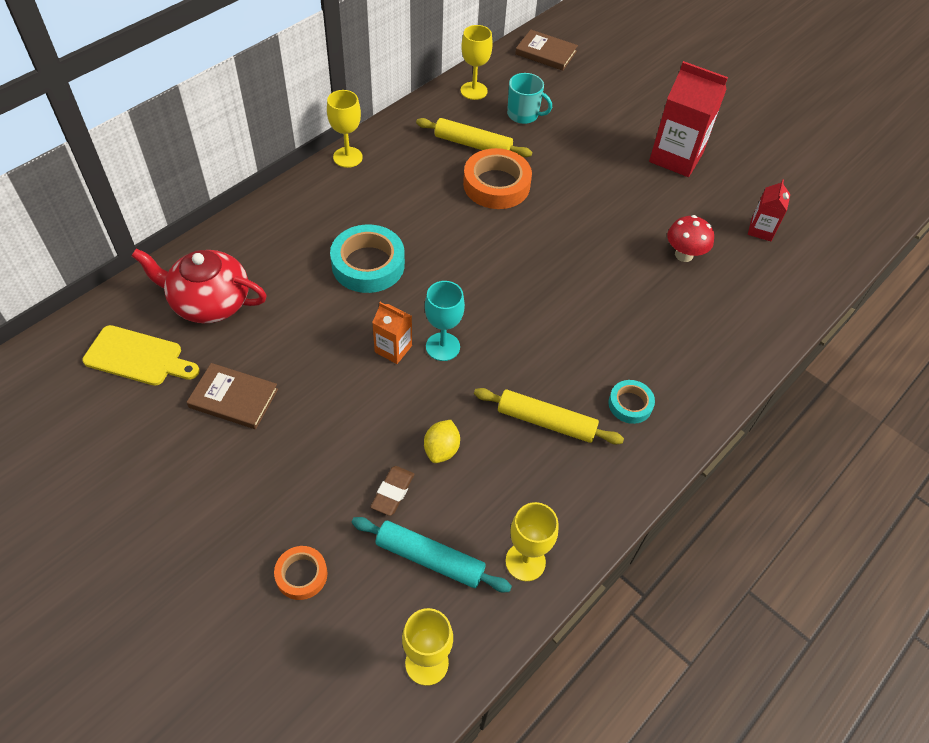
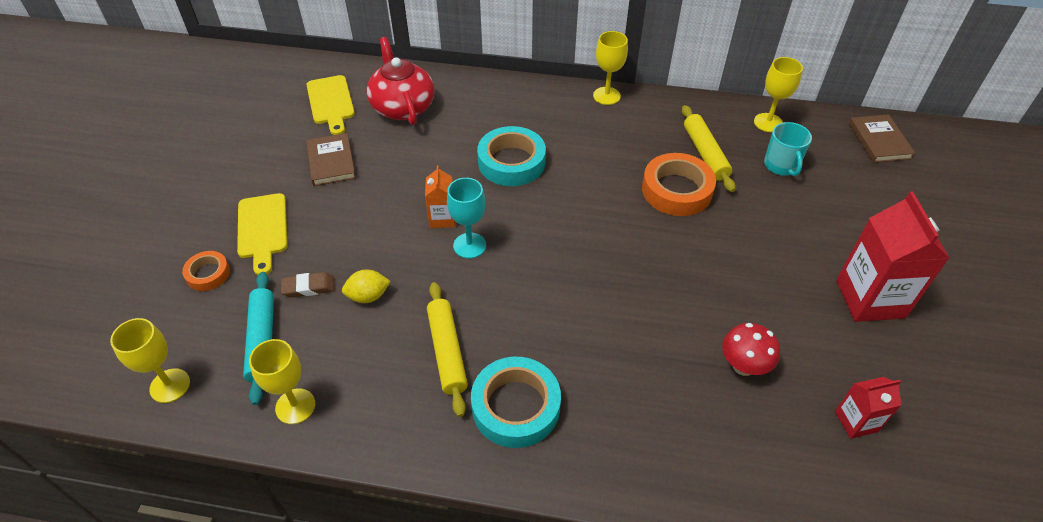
camera: 60 degrees right, 5 degrees down
turquoise tape [608,380,655,424] -> turquoise tape [471,357,561,448], size x1.82
none -> yellow cutting board [237,193,287,275]

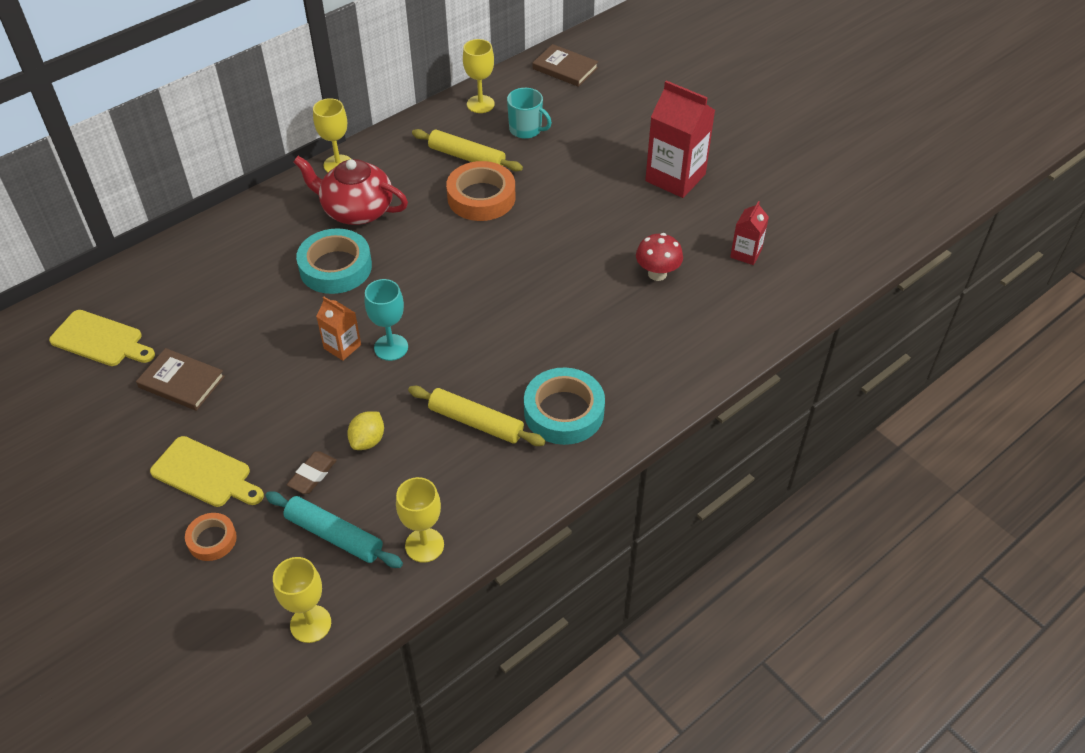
camera: 50 degrees left, 0 degrees up
red teapot [366,37,434,125] -> red teapot moved to [293,156,408,225]

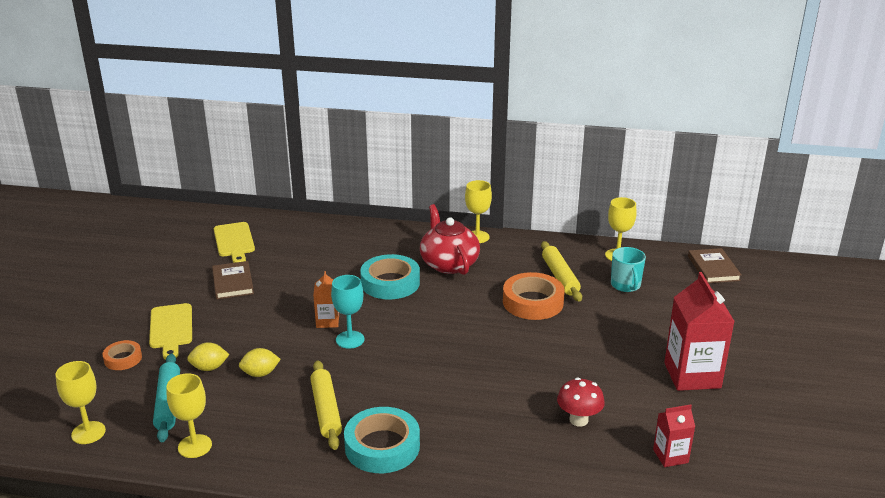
camera: 50 degrees right, 20 degrees down
brown eraser [287,451,337,494] -> yellow lemon [187,342,229,371]

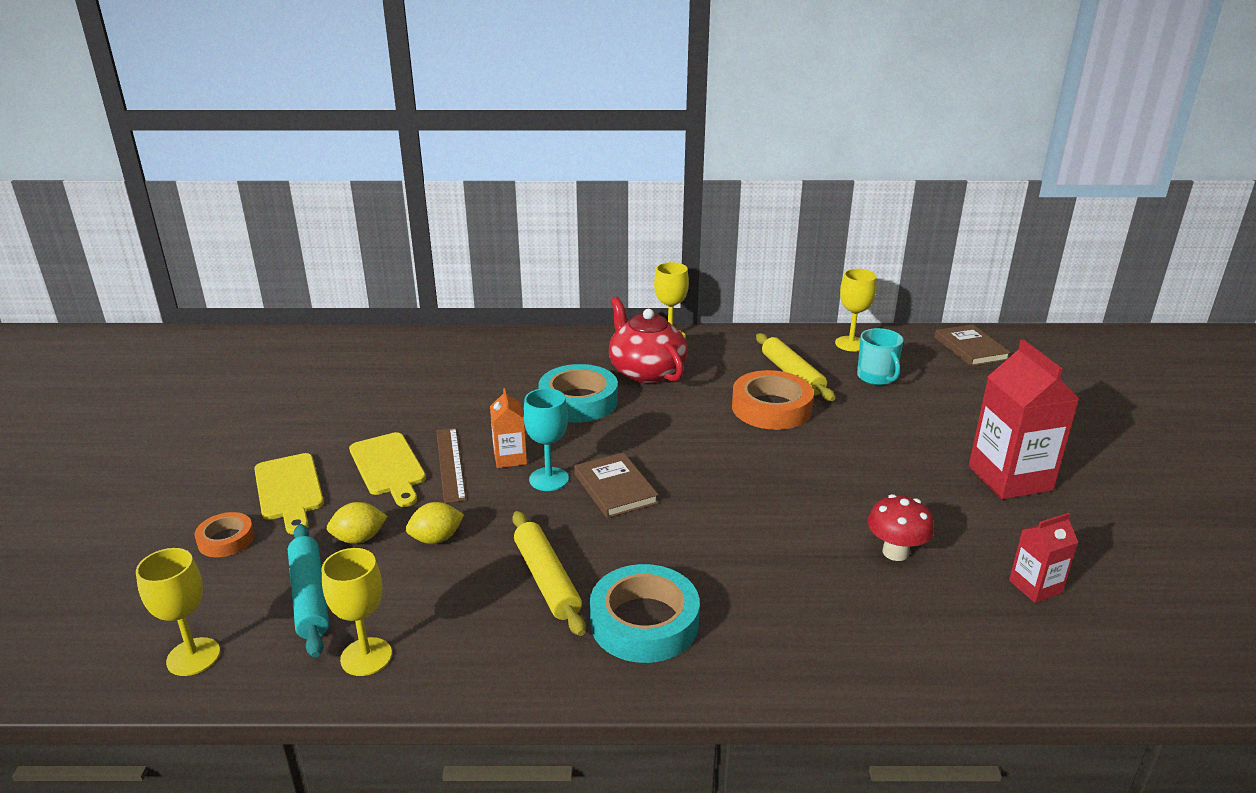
camera: 10 degrees left, 0 degrees up
brown book [212,261,254,299] -> brown book moved to [574,452,659,518]
yellow cutting board [214,222,255,263] -> yellow cutting board moved to [349,432,426,507]
none -> brown ruler [436,428,466,503]

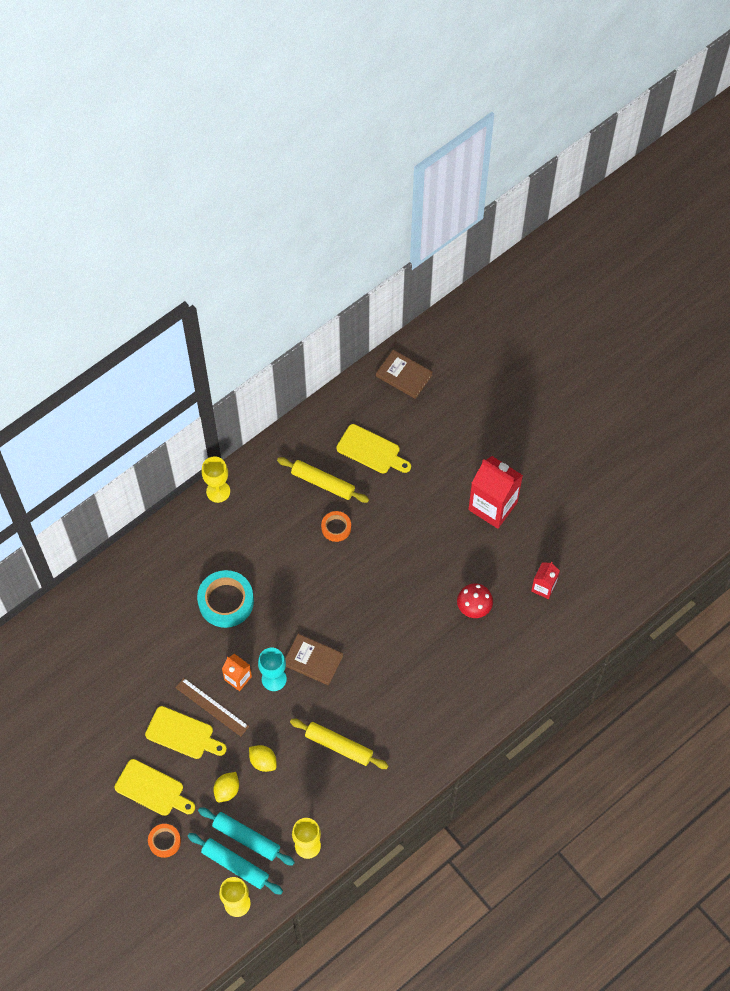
camera: 40 degrees left, 35 degrees up
yellow lemon [406,502,464,544] -> yellow lemon turned 75 degrees counterclockwise [249,745,277,772]
turquoise tape [590,564,700,663] -> none
red teapot [609,297,688,383] -> none
orange tape [732,370,814,430] -> orange tape [321,511,351,542], size x0.55
yellow goblet [835,269,877,351] -> none
turquoise mug [857,328,903,385] -> yellow cutting board [336,424,411,474]
none -> turquoise rolling pin [188,833,283,895]

